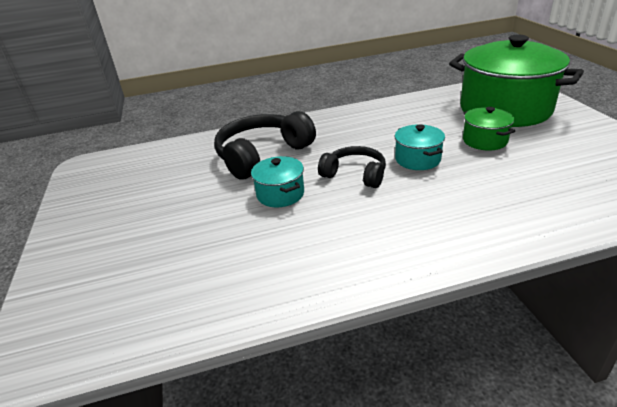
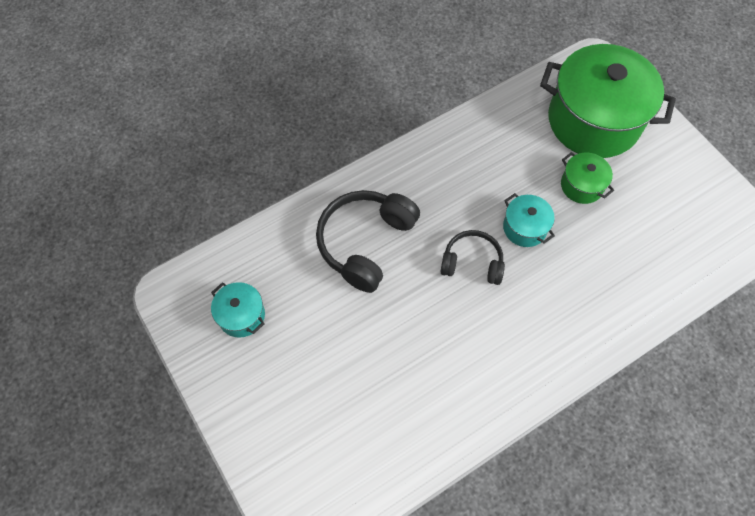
camera: 20 degrees left, 30 degrees up
turquoise pot [251,156,304,208] -> turquoise pot moved to [211,282,265,338]

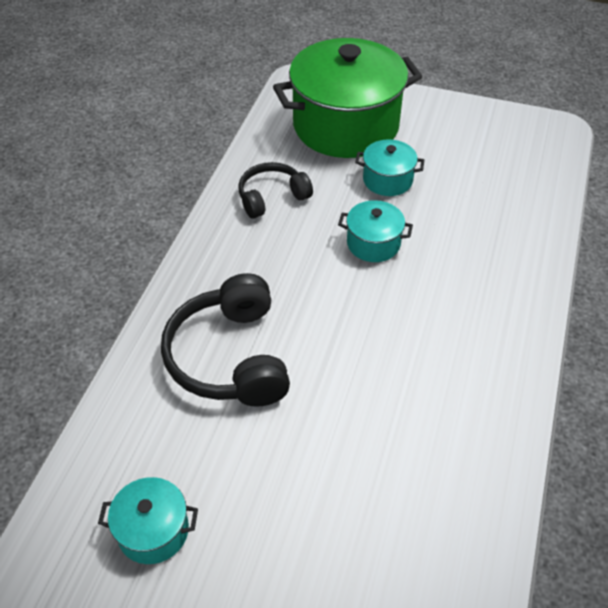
camera: 40 degrees left, 15 degrees down
black headphones [440,230,505,285] -> black headphones moved to [238,162,313,219]
green pot [561,152,614,204] -> turquoise pot [355,139,424,196]

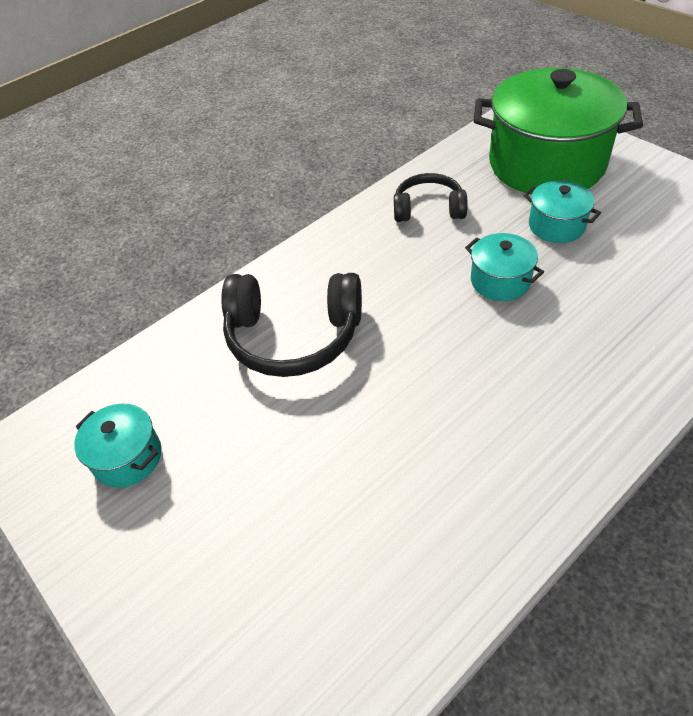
camera: 35 degrees right, 0 degrees up
black headphones [161,273,290,407] -> black headphones turned 105 degrees counterclockwise [221,273,362,377]

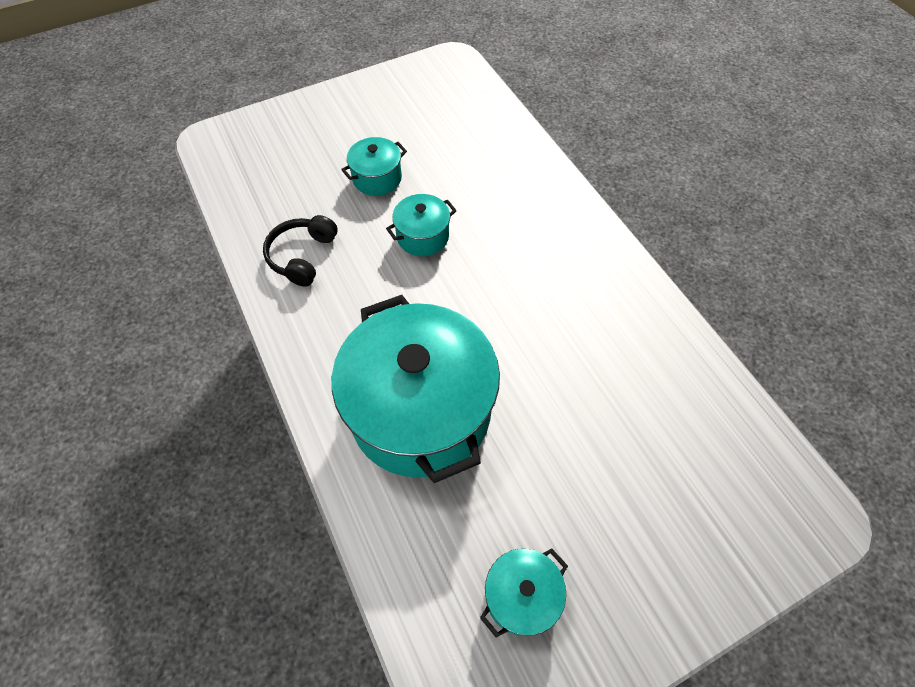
camera: 80 degrees left, 10 degrees up
black headphones [221,273,362,377] -> turquoise pot [332,295,500,483]
green pot [474,68,643,194] -> none

